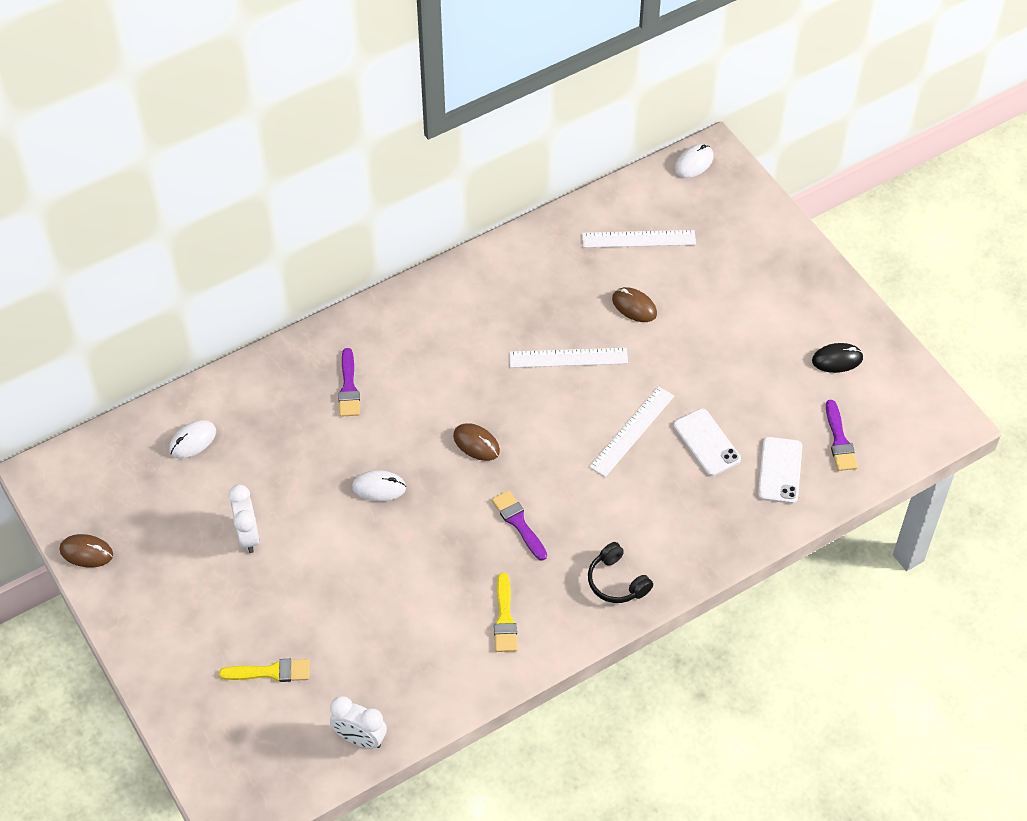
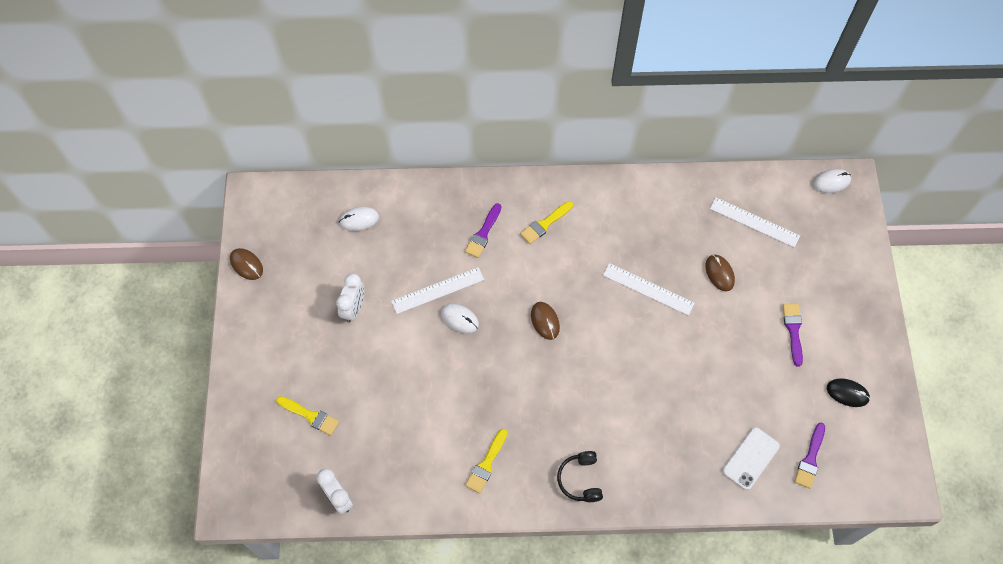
camera: 30 degrees right, 10 degrees up
purple brush [492,490,547,561] -> purple brush moved to [783,304,803,367]
white ruler [589,386,674,477] -> white ruler moved to [391,267,484,314]
white phone [673,408,741,476] -> none
none -> yellow brush [520,201,573,244]

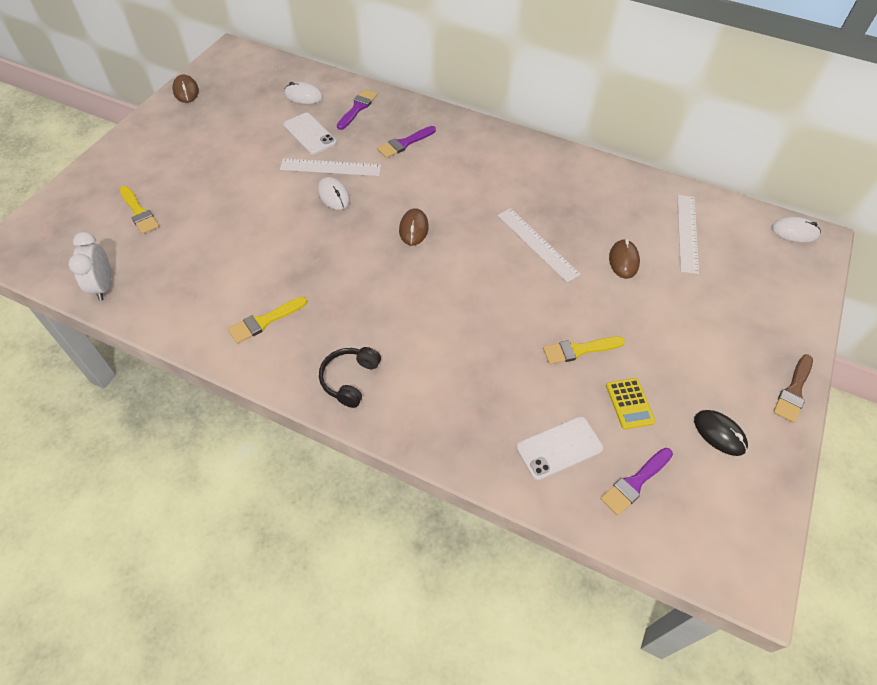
camera: 25 degrees right, 10 degrees down
white clock [336,274,364,322] -> none
yellow brush [520,201,573,244] -> yellow brush moved to [543,336,625,364]
white ruler [710,197,800,248] -> white ruler turned 45 degrees clockwise [677,195,699,274]
purple brush [783,304,803,367] -> purple brush moved to [337,89,377,130]
none -> white phone [283,113,337,155]
none -> yellow calculator [606,378,656,430]
none -> brown brush [773,354,813,423]

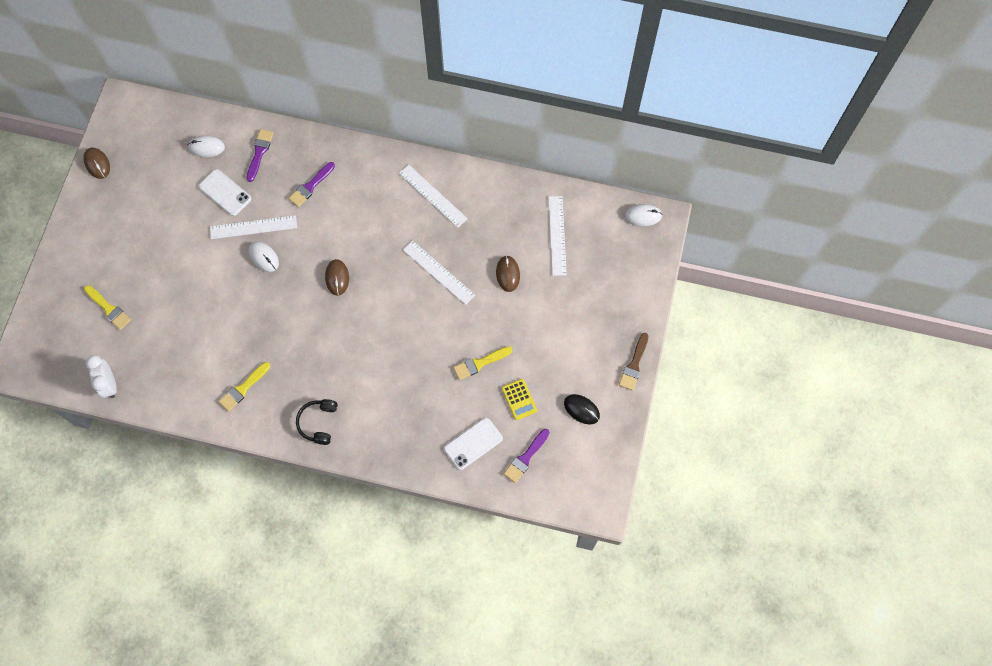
camera: 10 degrees left, 15 degrees up
none -> white ruler [399,164,468,228]

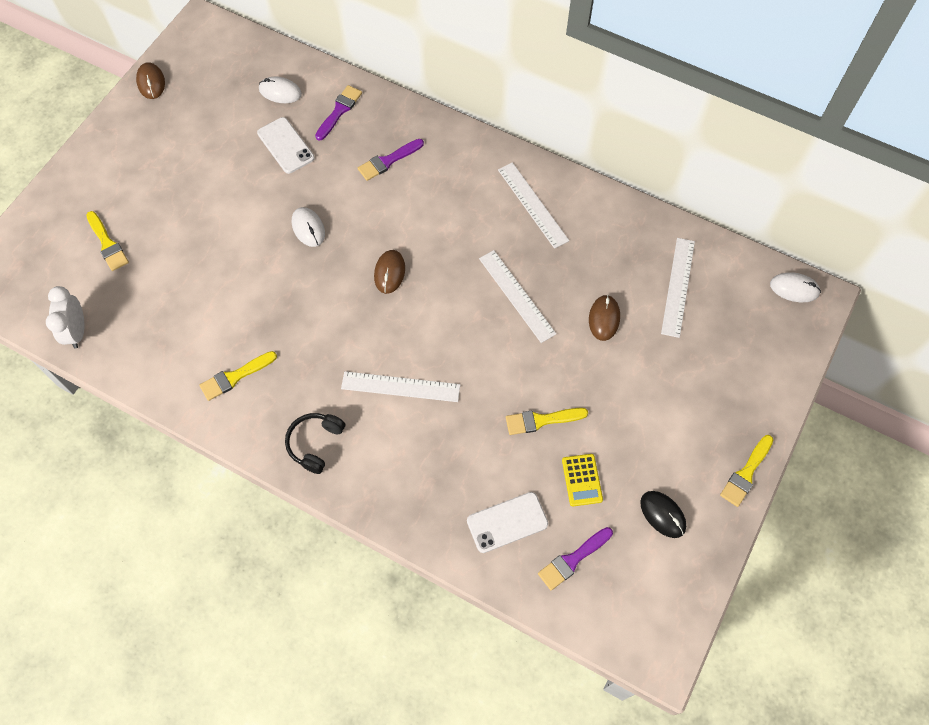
camera: 15 degrees right, 5 degrees down
white ruler [210,215,297,239] -> white ruler moved to [341,371,460,402]
brown brush [619,333,649,391] -> yellow brush [720,435,773,507]

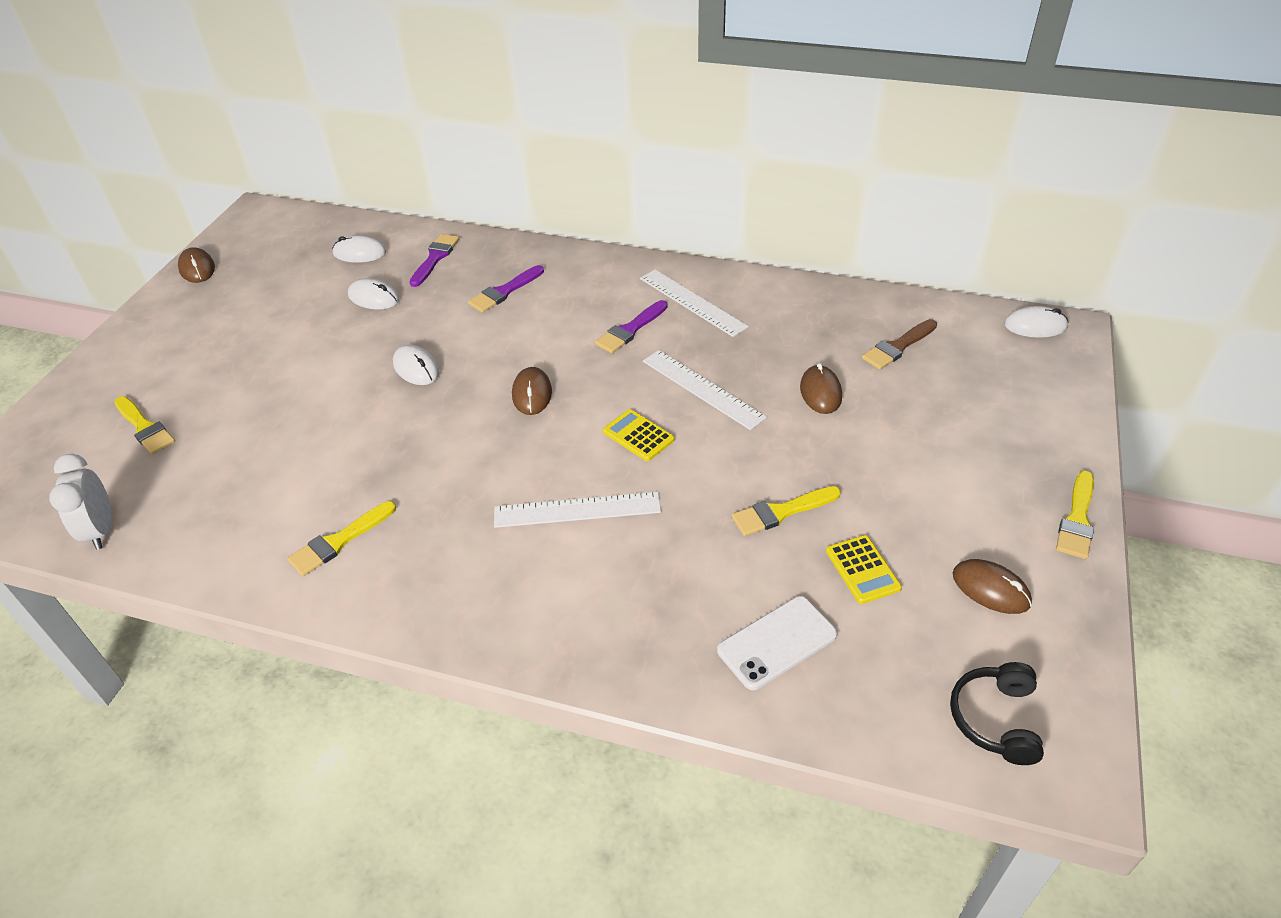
camera: 10 degrees left, 20 degrees down
white phone [257,117,315,174] -> white mouse [348,278,399,309]
black headphones [285,413,345,474] -> black headphones moved to [950,662,1044,765]
purple brush [538,527,613,590] -> purple brush moved to [595,300,668,353]
black mouse [640,491,686,538] -> brown mouse [953,559,1032,614]
white ruler [661,238,695,338] -> brown brush [862,319,937,370]
none -> yellow calculator [603,409,674,461]

